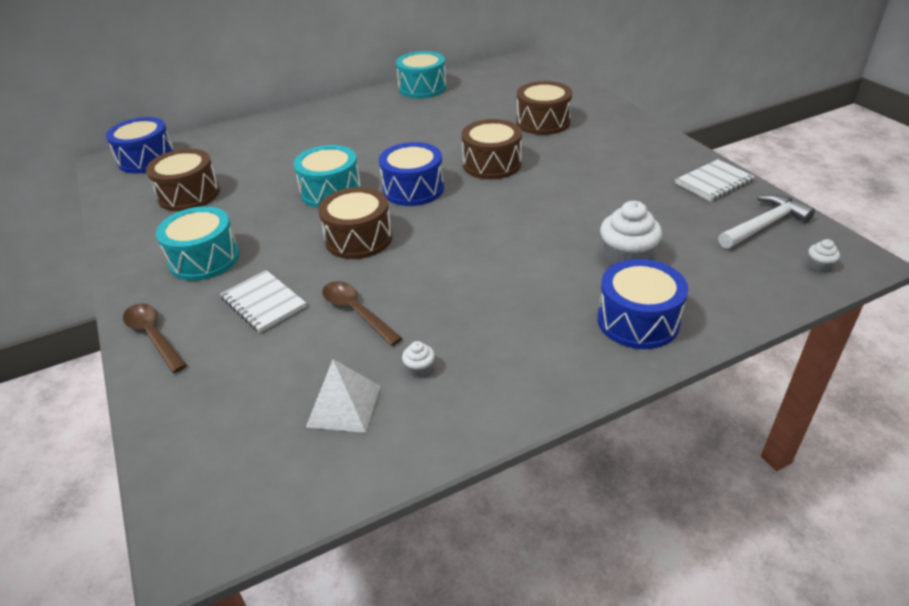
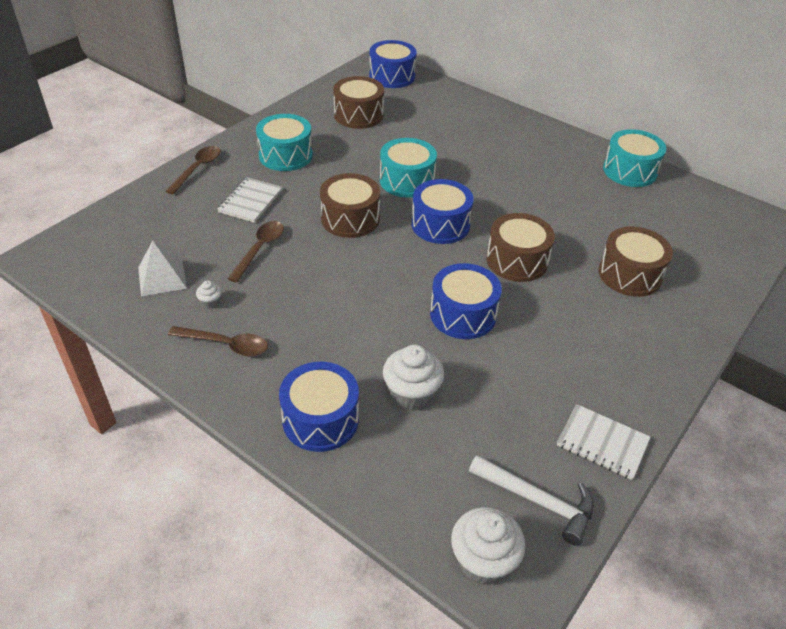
camera: 60 degrees right, 5 degrees up
white cupcake [808,239,840,272] -> white cupcake [451,507,526,585], size x2.14
none -> brown spoon [168,326,268,356]
none -> blue drum [430,263,502,339]

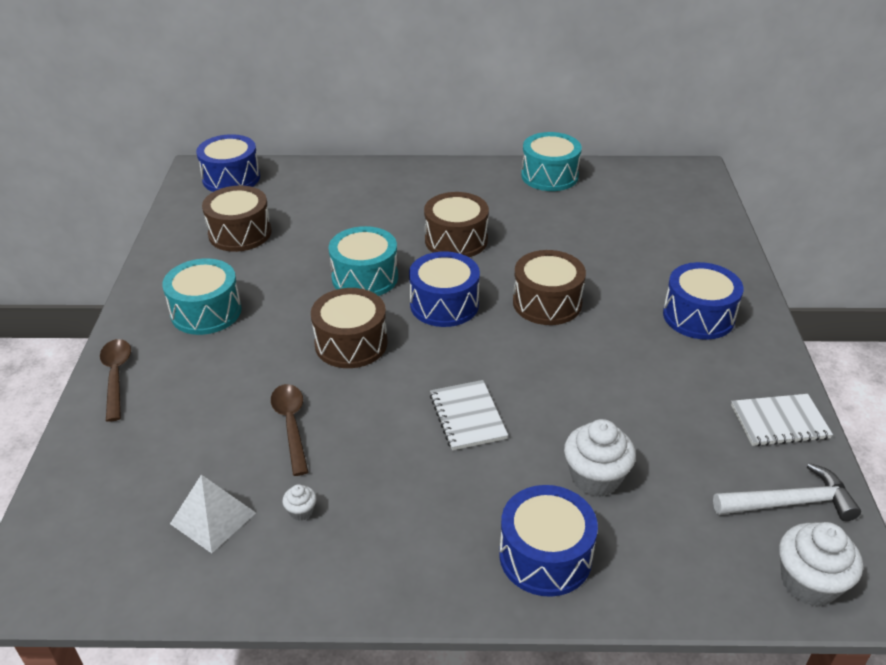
camera: 35 degrees left, 5 degrees down
brown spoon [168,326,268,356] -> none
white notebook [217,177,283,223] -> white notebook moved to [430,380,508,450]
blue drum [430,263,502,339] -> blue drum moved to [663,262,744,340]
brown drum [599,226,673,297] -> brown drum moved to [424,192,489,257]

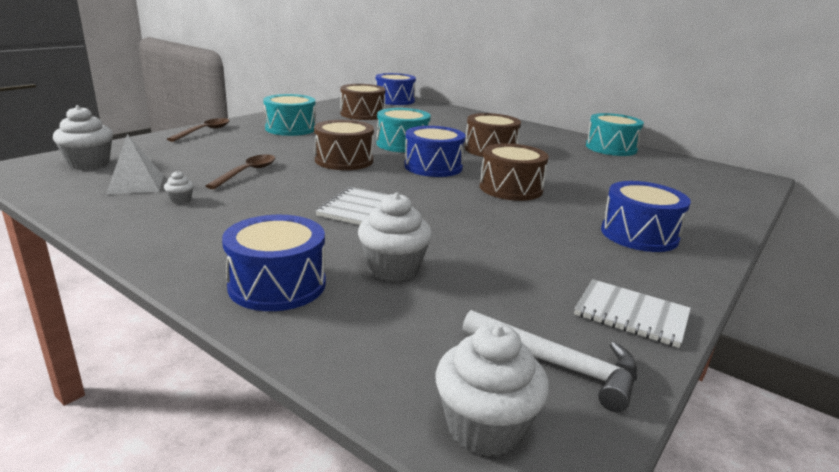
camera: 35 degrees right, 15 degrees down
none -> white cupcake [53,105,113,170]

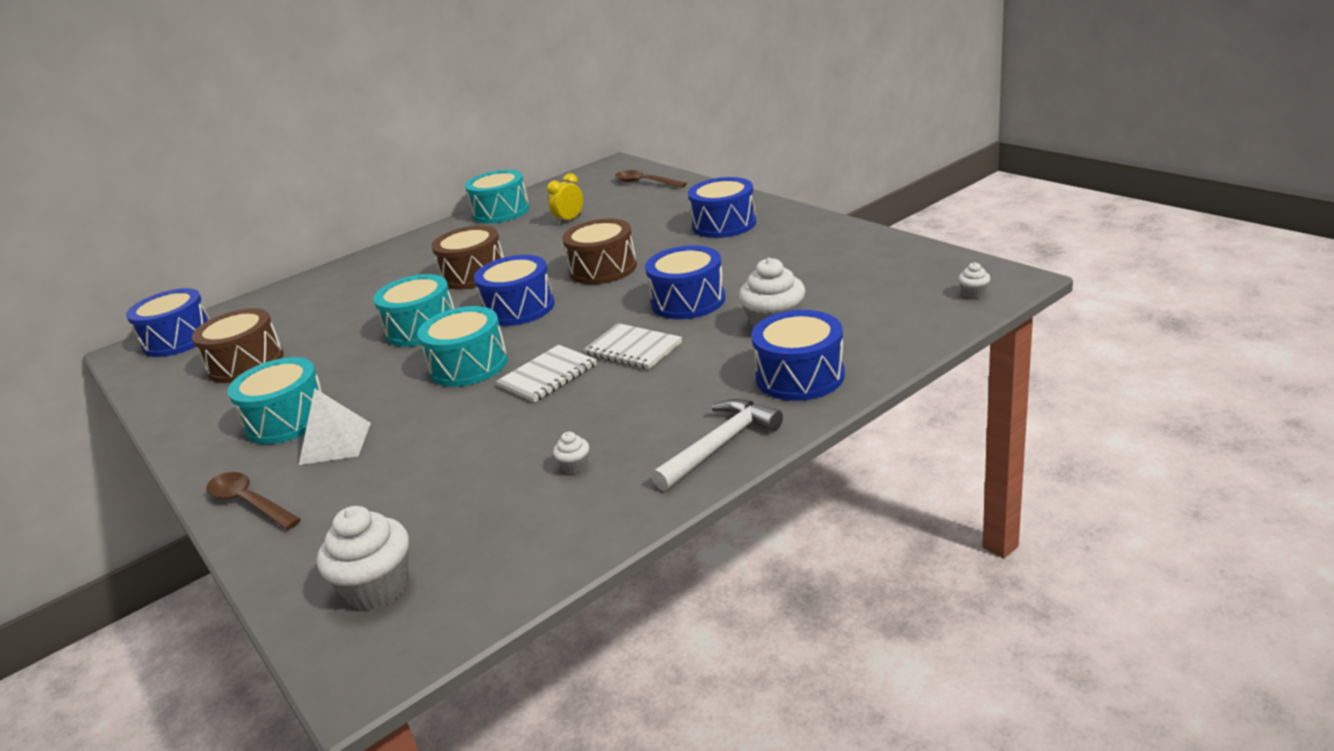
camera: 70 degrees left, 5 degrees up
white pyramid [106,134,163,194] -> white pyramid moved to [299,388,371,465]
brown spoon [206,154,275,189] -> brown spoon moved to [615,170,687,188]
brown drum [314,120,374,170] -> turquoise drum [417,306,508,387]
white cupcake [435,323,549,457] -> white cupcake [958,262,990,299], size x0.47
white hammer [462,310,637,412] -> white hammer moved to [651,399,783,491]
white notebook [574,279,691,348] -> white notebook moved to [496,345,597,403]
none -> yellow clock [547,173,583,225]
none -> blue drum [645,245,725,319]

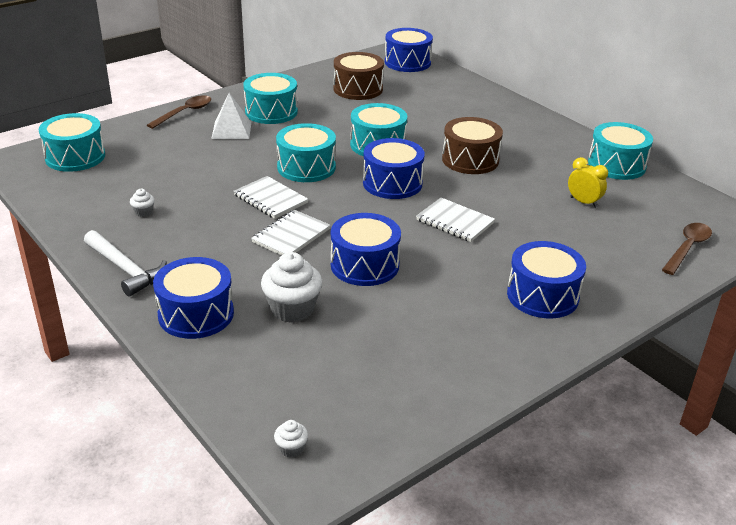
camera: 85 degrees right, 5 degrees up
white cupcake [317,506,409,610] -> turquoise drum [39,113,105,172]
brown drum [562,219,637,285] -> white notebook [416,198,495,242]

